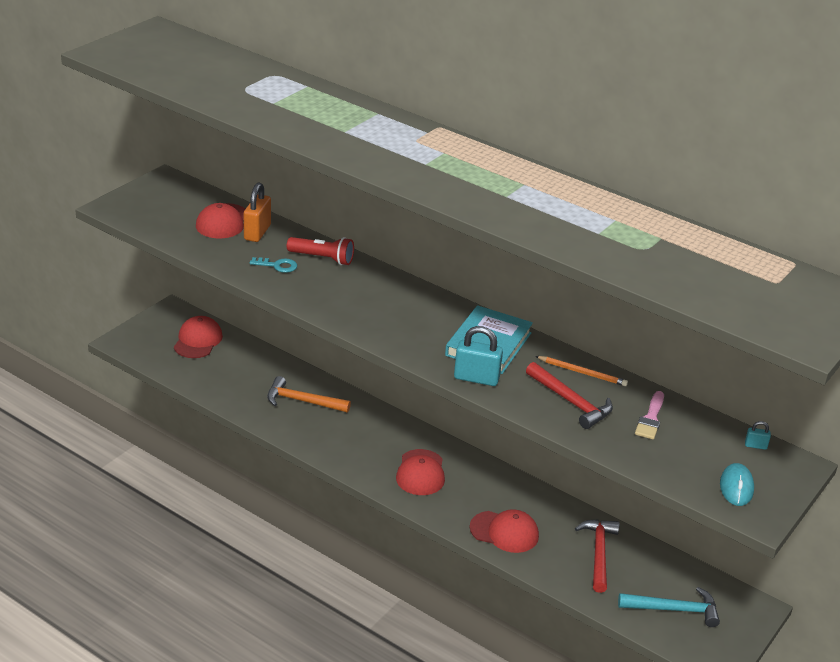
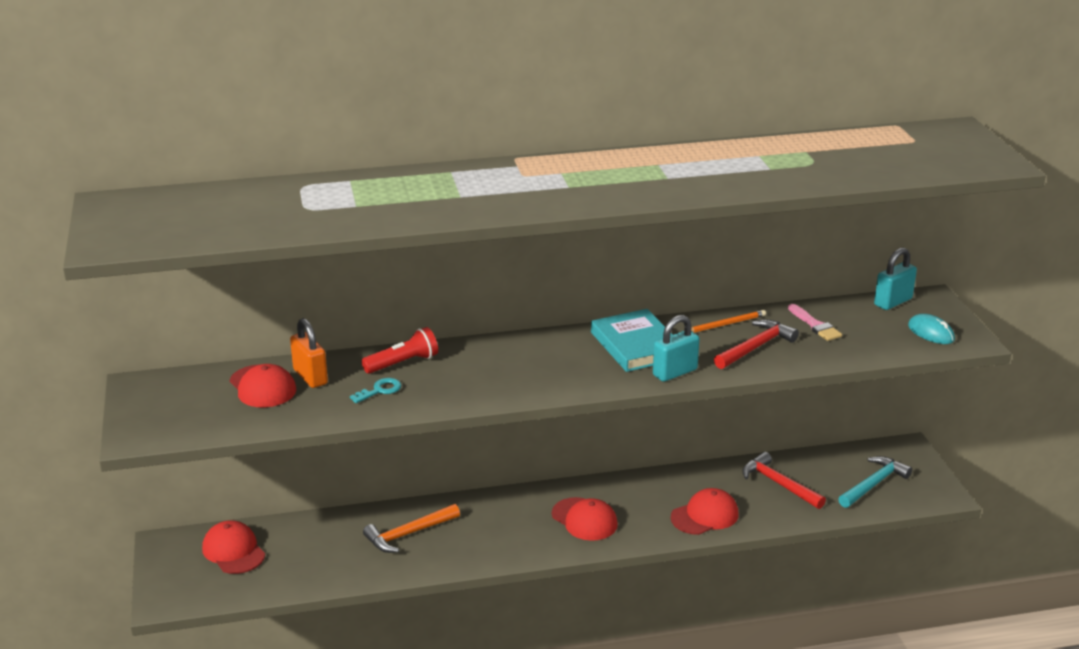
camera: 45 degrees left, 5 degrees down
red hammer [526,362,613,429] -> red hammer turned 45 degrees counterclockwise [714,319,799,369]
turquoise padlock [745,421,771,450] -> turquoise padlock [874,248,917,310], size x2.10

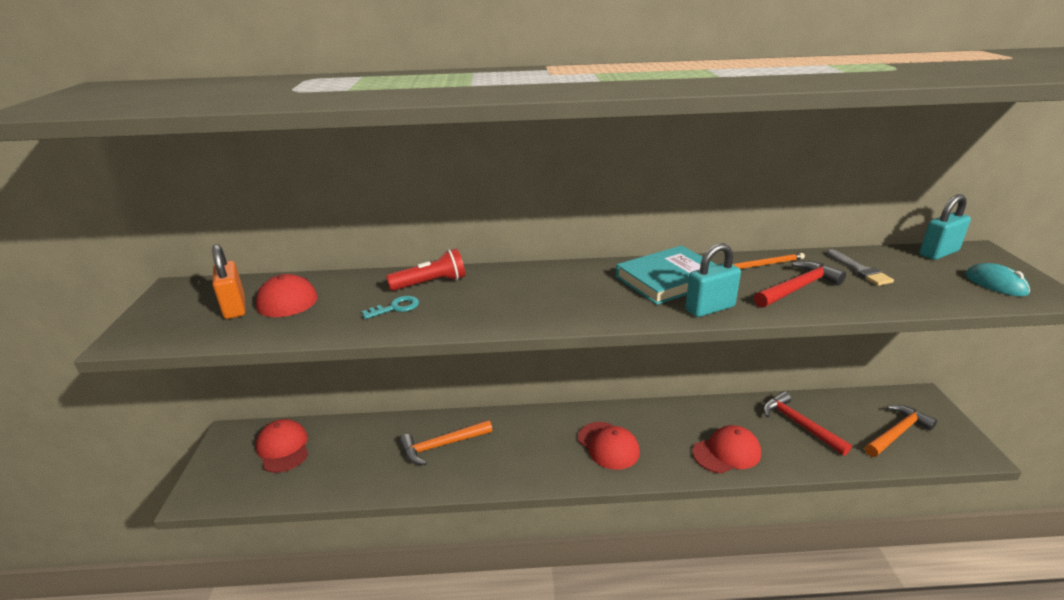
camera: 10 degrees right, 0 degrees up
orange padlock [290,318,328,388] -> orange padlock moved to [212,244,245,319]
turquoise book [591,309,673,372] -> turquoise book turned 75 degrees clockwise [616,245,717,305]
pink brush [788,304,842,341] -> grey brush [826,249,894,286]
turquoise hammer [838,456,912,508] -> orange hammer [865,405,937,457]

